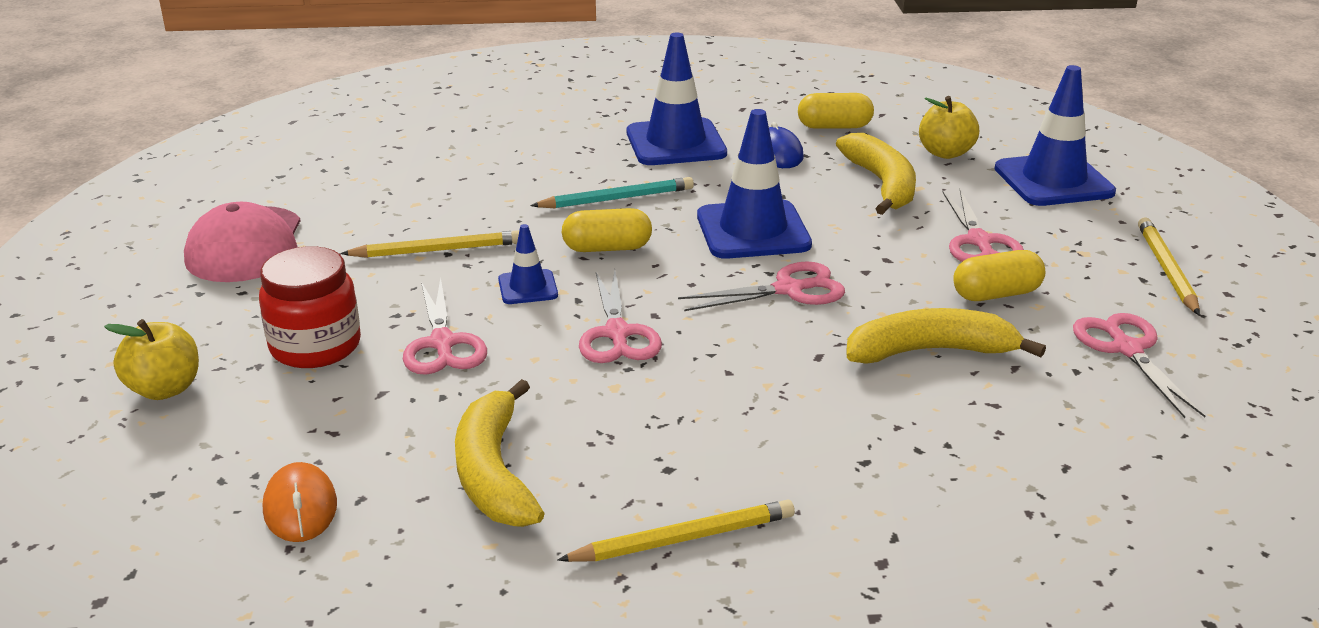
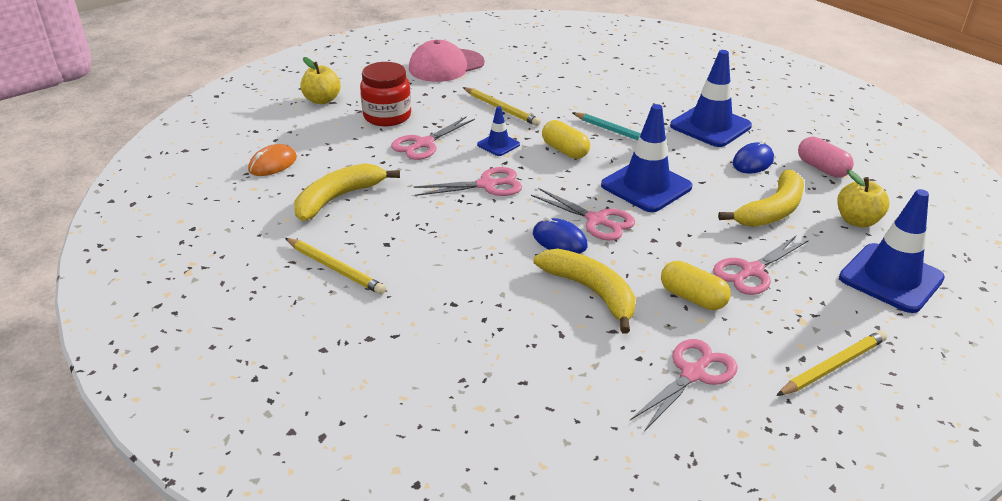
camera: 55 degrees right, 5 degrees up
pink scissors [579,270,662,363] -> pink scissors turned 150 degrees counterclockwise [413,167,522,196]
yellow capsule [798,93,874,129] -> pink capsule [798,137,854,178]
none -> blue mouse [533,216,588,254]

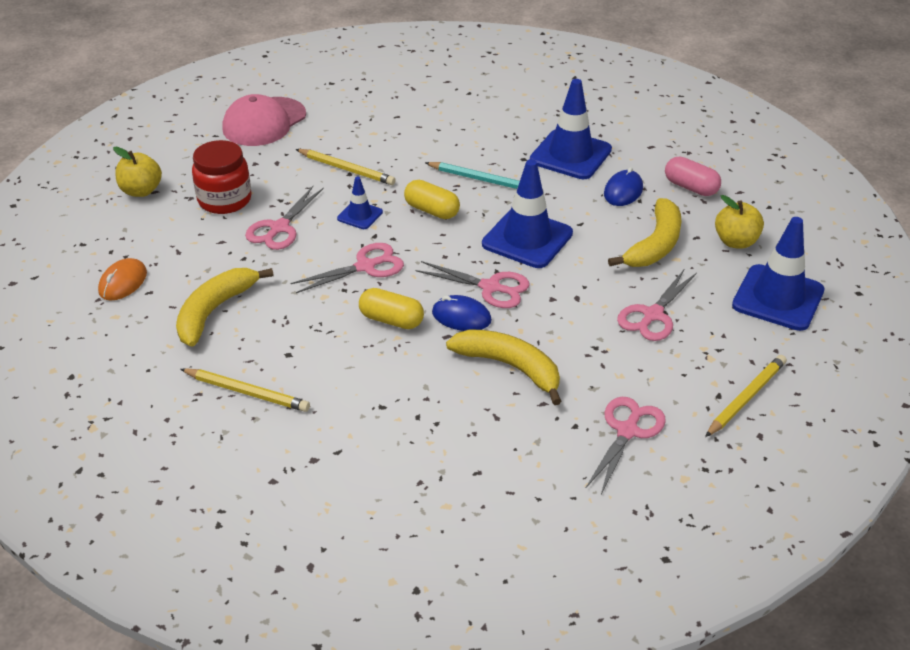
camera: 15 degrees left, 5 degrees up
yellow capsule [661,261,731,310] -> yellow capsule moved to [359,288,424,329]

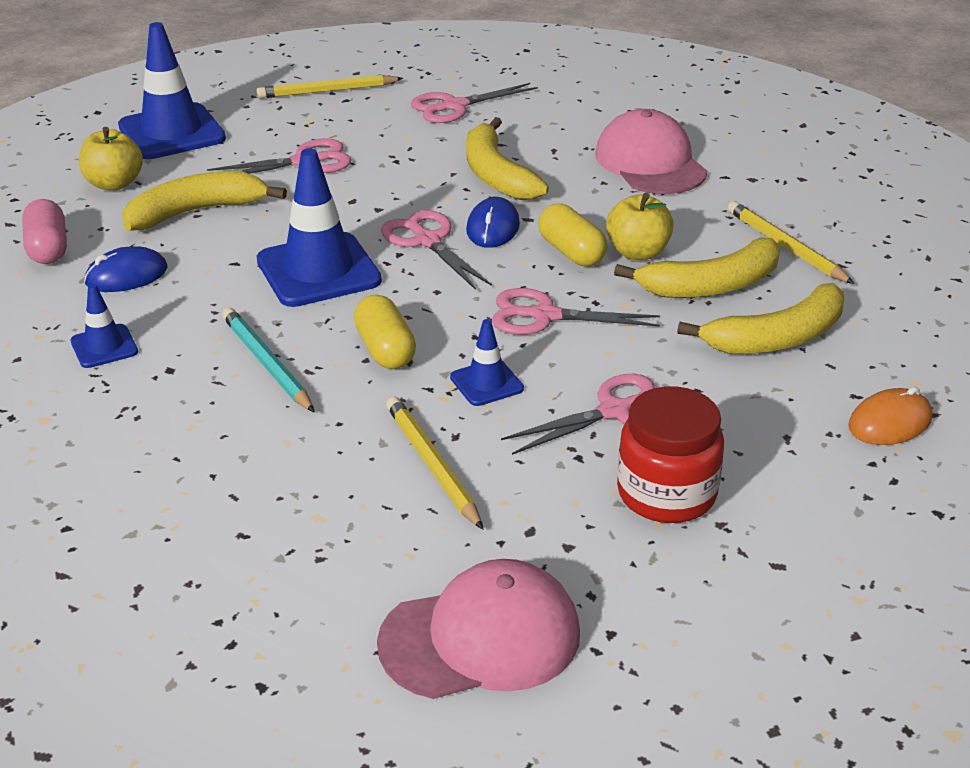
camera: 145 degrees left, 5 degrees down
yellow apple [113,147,162,197] -> yellow apple moved to [606,193,674,260]
blue mouse [432,295,492,331] -> blue mouse turned 45 degrees clockwise [466,197,520,248]
blue traffic cone [530,79,612,179] -> blue traffic cone [70,284,138,368], size x0.51
none -> pink cap [595,109,707,194]
none -> yellow banana [614,238,780,298]

